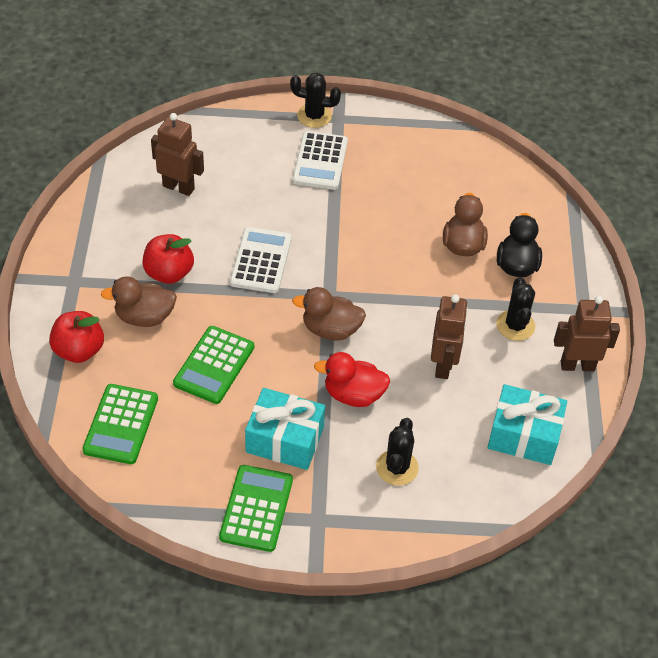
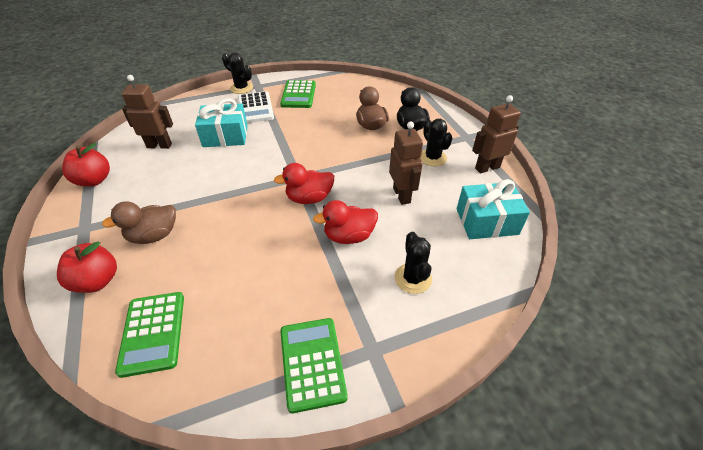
camera: 20 degrees left, 5 degrees down
red apple [142,234,194,284] -> red apple moved to [62,143,110,187]
green calculator [173,326,254,404] -> green calculator moved to [280,80,316,108]
white calculator [230,227,292,293] -> none
turquoise gift [245,388,325,470] -> turquoise gift moved to [195,99,248,147]
black cactus [290,73,341,128] -> black cactus turned 45 degrees clockwise [222,53,253,94]
brown duck [292,287,366,341] -> red duck [274,163,334,204]

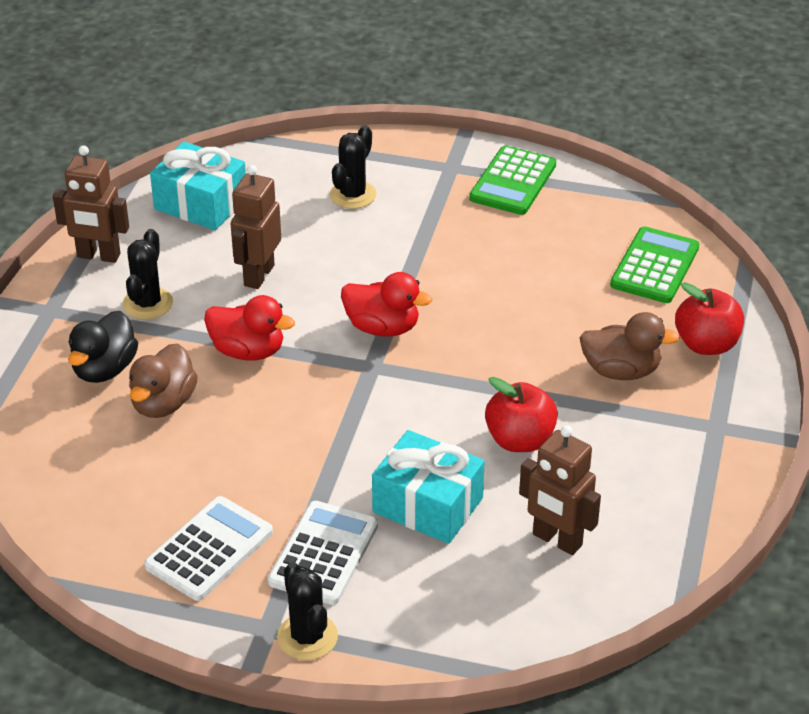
camera: 145 degrees left, 5 degrees down
red apple [62,143,110,187] -> red apple moved to [485,377,558,452]
green calculator [280,80,316,108] -> white calculator [144,496,273,601]
red duck [313,200,378,244] -> red duck moved to [204,295,295,360]

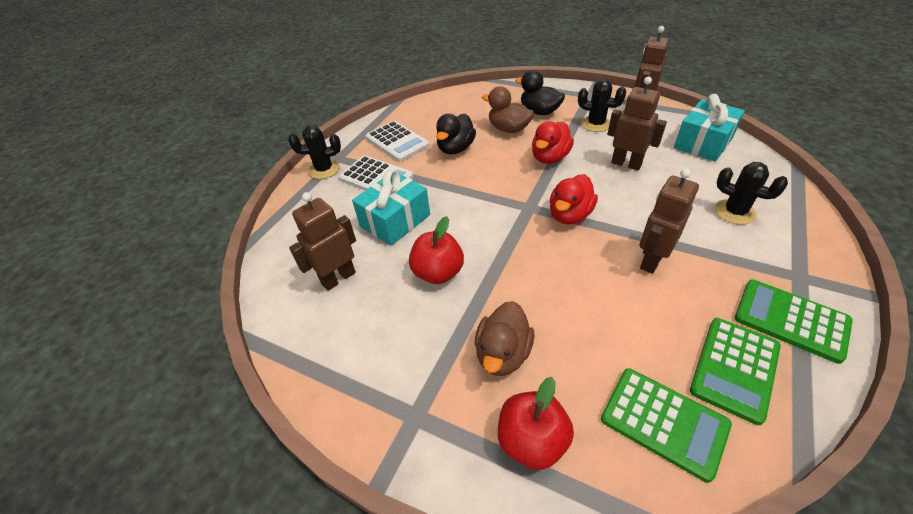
camera: 105 degrees right, 5 degrees up
none -> black duck [436,114,476,154]
none -> brown robot [639,169,699,274]
none -> green calculator [690,318,781,425]

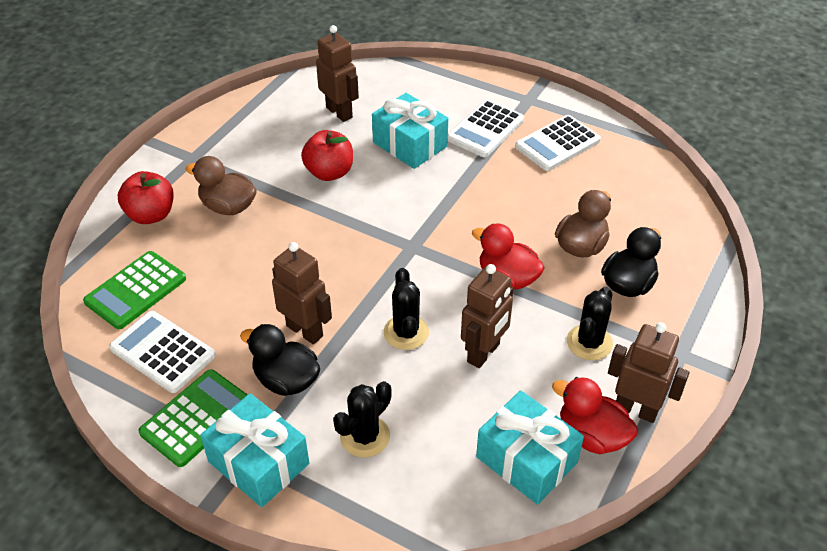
camera: 90 degrees right, 0 degrees up
black cactus [288,125,341,179] -> black cactus moved to [384,268,429,350]
black duck [436,114,476,154] -> black duck moved to [240,324,320,396]
red duck [549,174,598,224] -> red duck moved to [552,377,638,454]
green calculator [690,318,781,425] -> white calculator [109,311,216,393]
none -> turquoise gift [200,393,309,507]

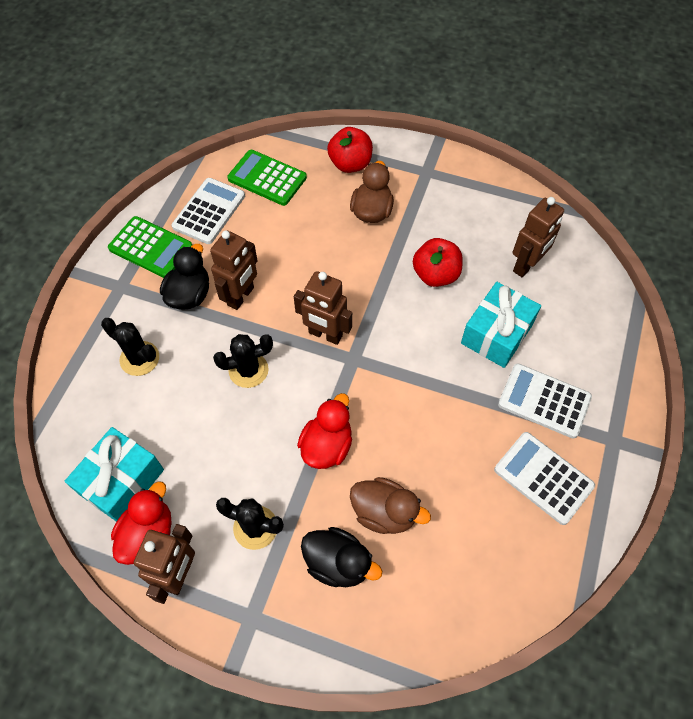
camera: 80 degrees right, 15 degrees up
turquoise gift [200,393,309,507] -> none
brown robot [461,264,514,368] -> brown robot moved to [294,271,352,345]

